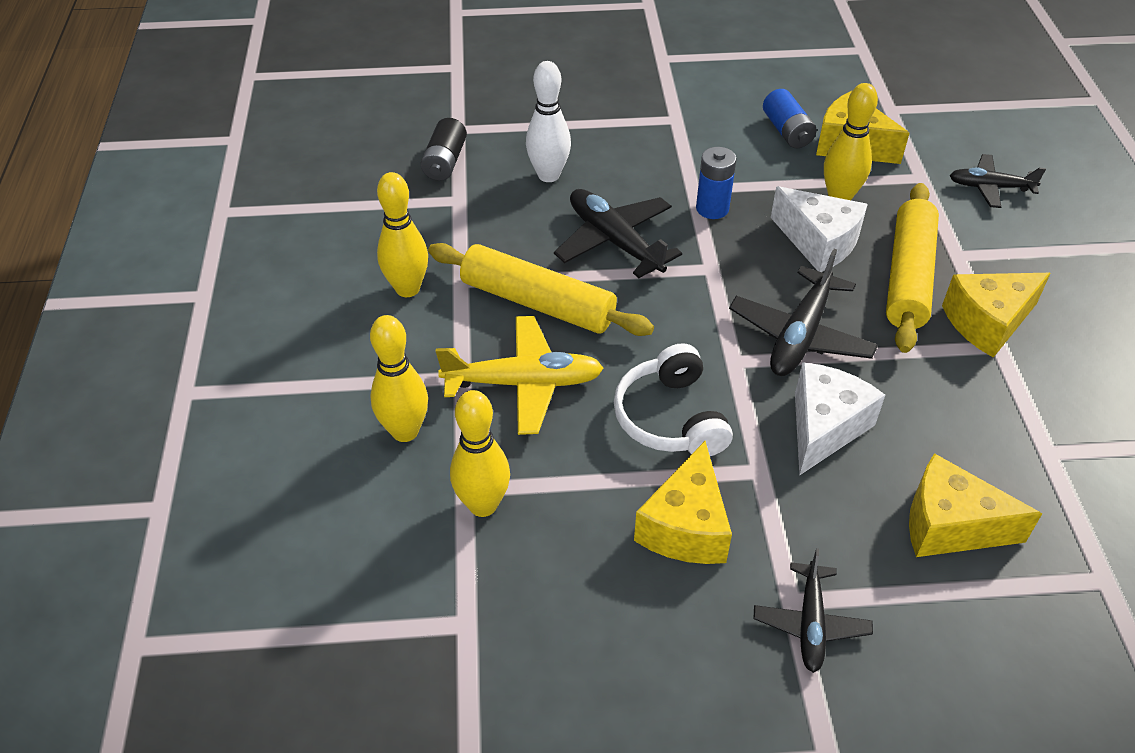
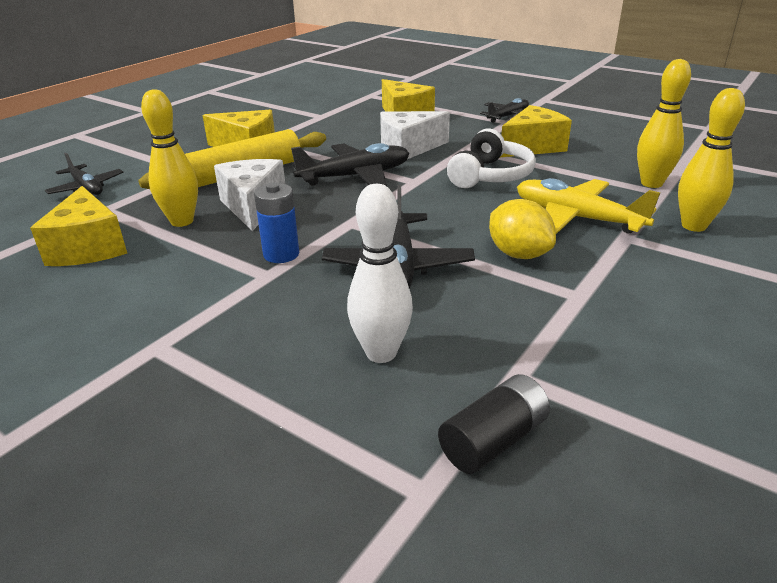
camera: 140 degrees left, 15 degrees down
yellow bowling pin [377,172,428,297] -> none
yellow rolling pin [428,243,654,336] -> yellow lemon [489,199,556,259]
blue battery [763,89,816,148] -> none

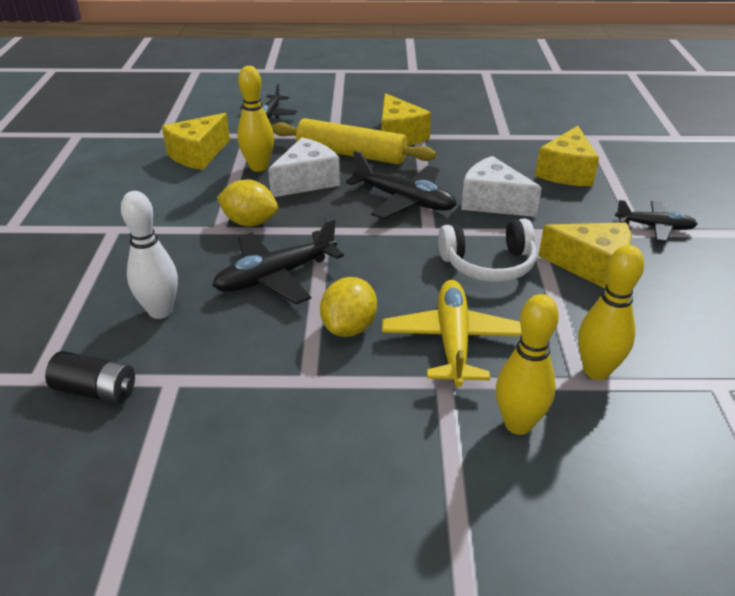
camera: 55 degrees right, 5 degrees up
blue battery [254,182,299,263] -> yellow lemon [217,180,278,227]

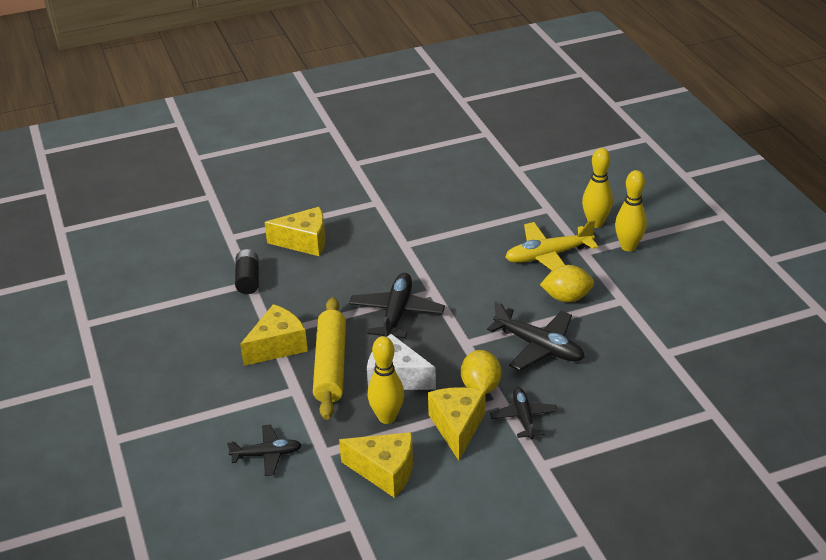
camera: 110 degrees left, 0 degrees up
black battery [45,351,135,403] -> black battery moved to [235,249,259,294]
white bowling pin [121,191,178,319] -> none
white headphones [438,218,537,282] -> none
white cheese [461,156,542,217] -> none
yellow cheese [538,222,631,289] -> yellow cheese moved to [428,387,486,460]
yellow bowling pin [578,245,644,380] -> yellow bowling pin moved to [615,170,647,251]
black plane [615,200,698,242] -> black plane moved to [490,387,558,439]

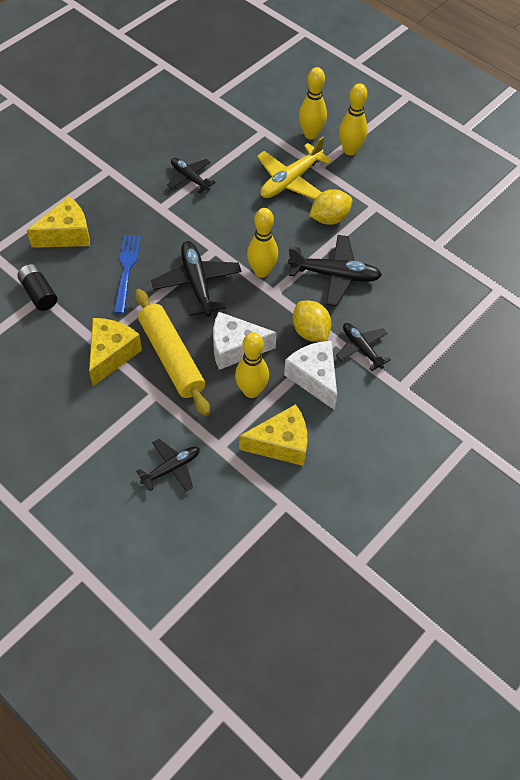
camera: 30 degrees left, 20 degrees up
yellow cheese [428,387,486,460] -> white cheese [284,341,337,410]
none -> blue fork [114,235,141,314]
none -> black plane [167,158,216,193]
none -> yellow bowling pin [247,208,278,278]

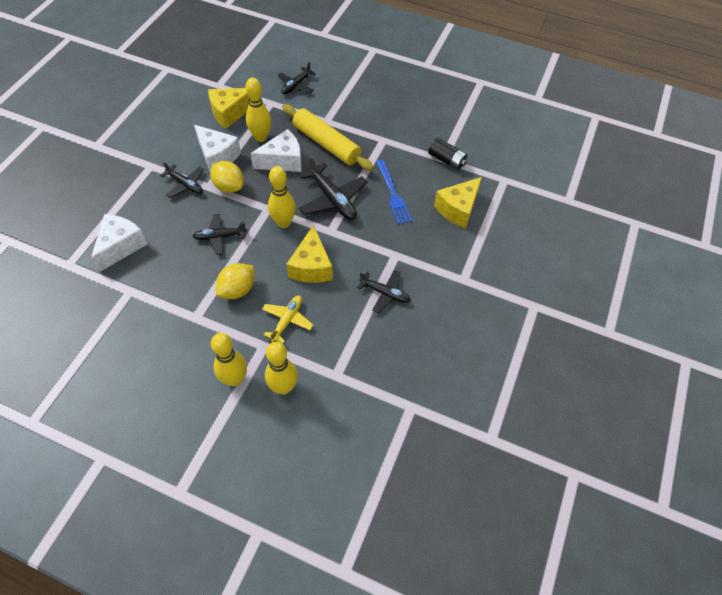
camera: 160 degrees right, 0 degrees up
yellow cheese [89,318,142,386] -> yellow cheese moved to [287,225,333,283]
yellow plane [257,137,332,200] -> yellow plane [262,296,313,344], size x0.64
black plane [288,235,382,306] -> black plane [193,214,247,255], size x0.64
none -> white cheese [91,214,147,272]

